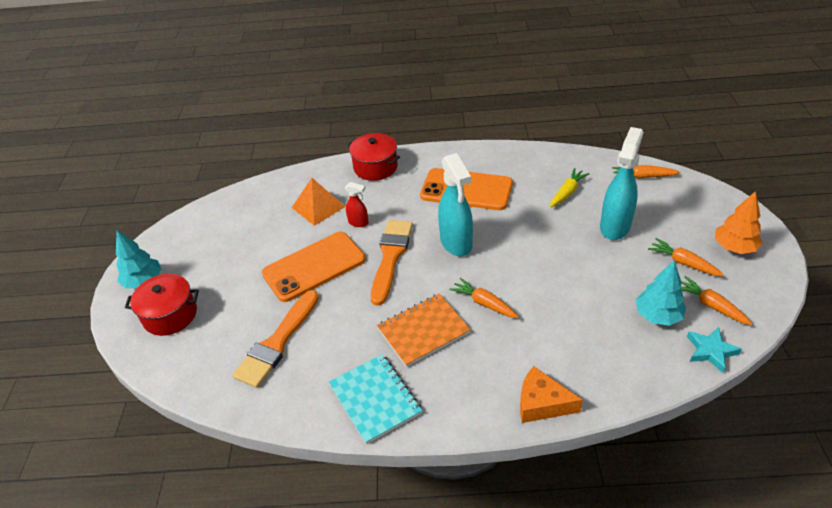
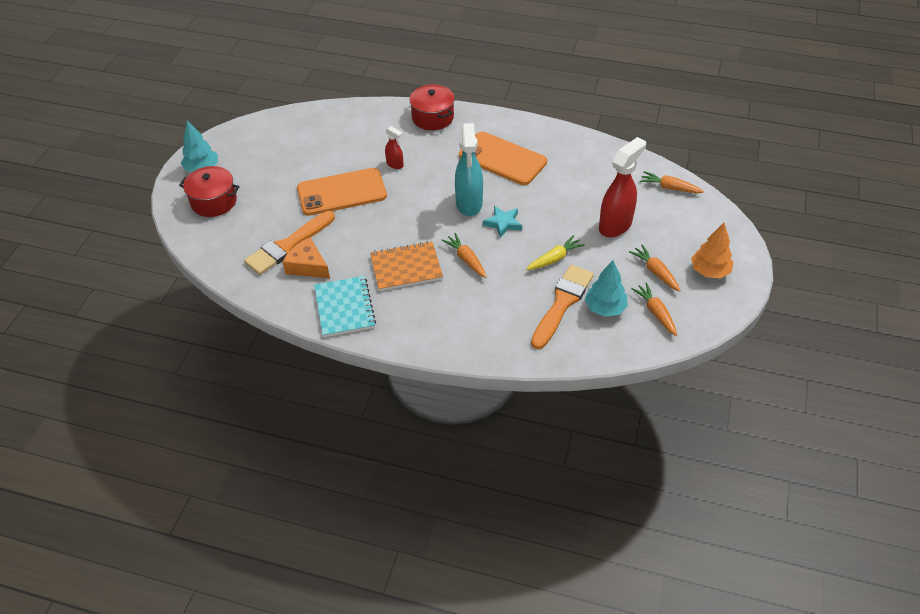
camera: 15 degrees right, 5 degrees up
orange pyramid [292,178,345,226] -> none
orange brush [371,220,413,306] -> orange brush moved to [531,265,594,349]
orange cheese [520,366,583,423] -> orange cheese moved to [283,238,330,278]
yellow carrot [550,168,590,207] -> yellow carrot moved to [526,235,585,270]
turquoise spray bottle [600,127,643,240] -> red spray bottle [599,137,646,237]
turquoise star [687,327,742,373] -> turquoise star moved to [483,206,522,238]

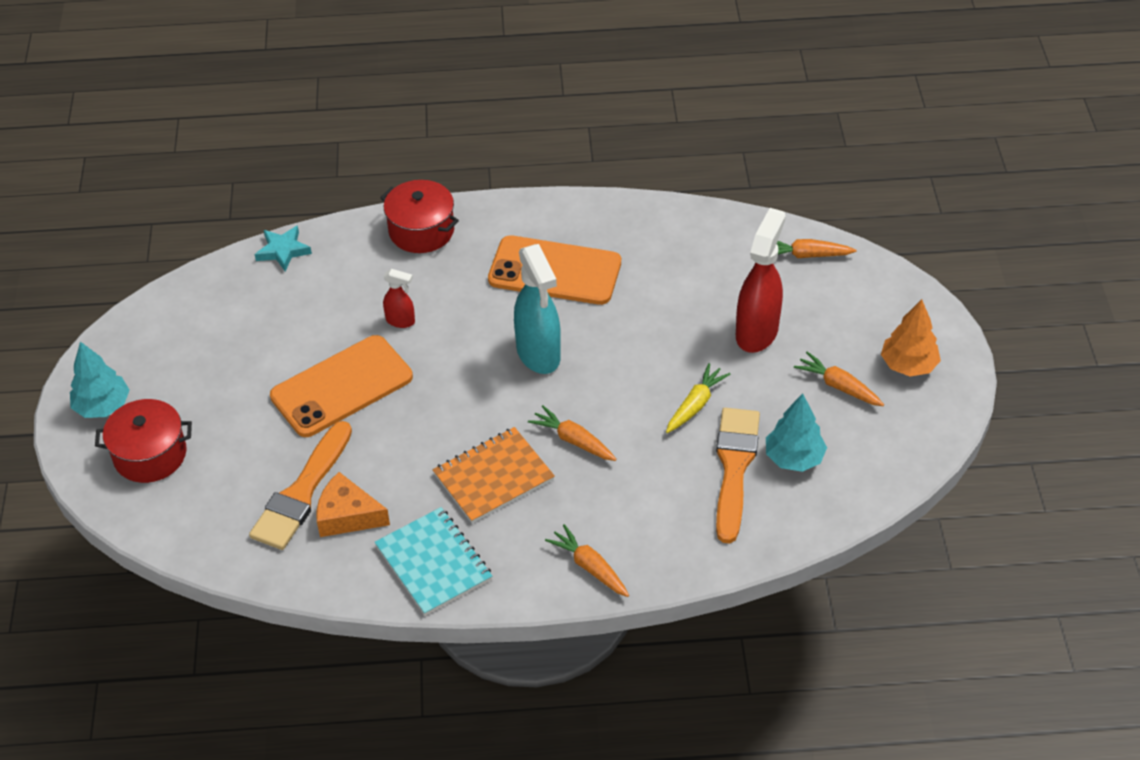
camera: 20 degrees left, 0 degrees up
turquoise star [483,206,522,238] -> turquoise star moved to [255,226,312,271]
orange carrot [631,282,677,336] -> orange carrot moved to [545,524,629,597]

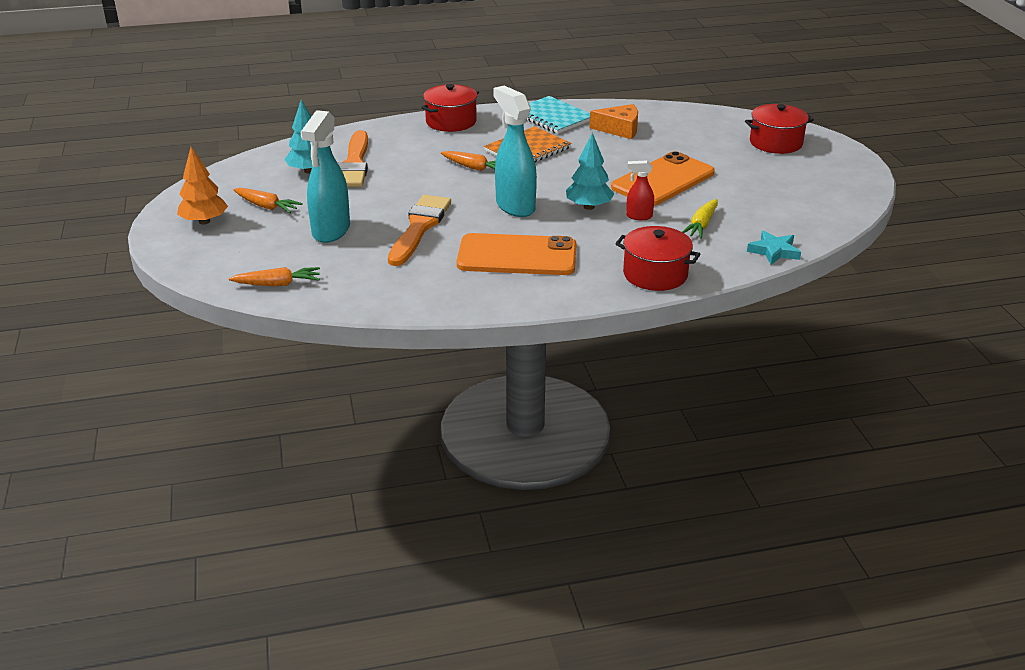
camera: 170 degrees right, 15 degrees down
turquoise tree [70,342,130,418] -> turquoise tree moved to [566,133,614,210]
orange brush [249,421,352,550] -> orange brush moved to [388,195,451,266]
orange carrot [545,524,629,597] -> red pot [421,84,479,132]
yellow carrot [666,363,730,433] -> yellow carrot moved to [682,199,718,239]
red spray bottle [736,208,786,353] -> turquoise spray bottle [301,110,350,243]

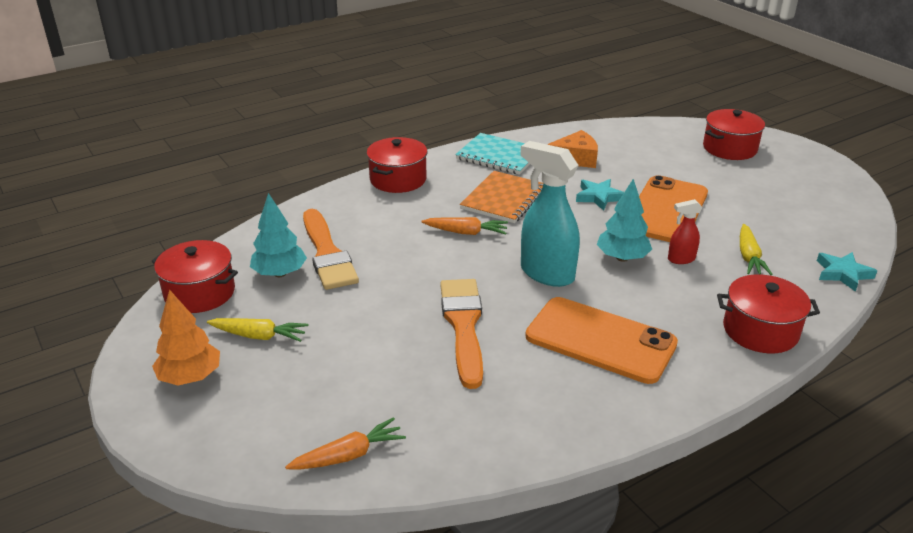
camera: 20 degrees left, 0 degrees up
orange carrot [234,188,303,213] -> yellow carrot [207,318,308,342]
turquoise spray bottle [301,110,350,243] -> none
orange phone [457,233,577,275] -> orange phone turned 45 degrees clockwise [525,297,678,384]
none -> red pot [152,240,238,313]
none -> turquoise star [576,179,624,210]

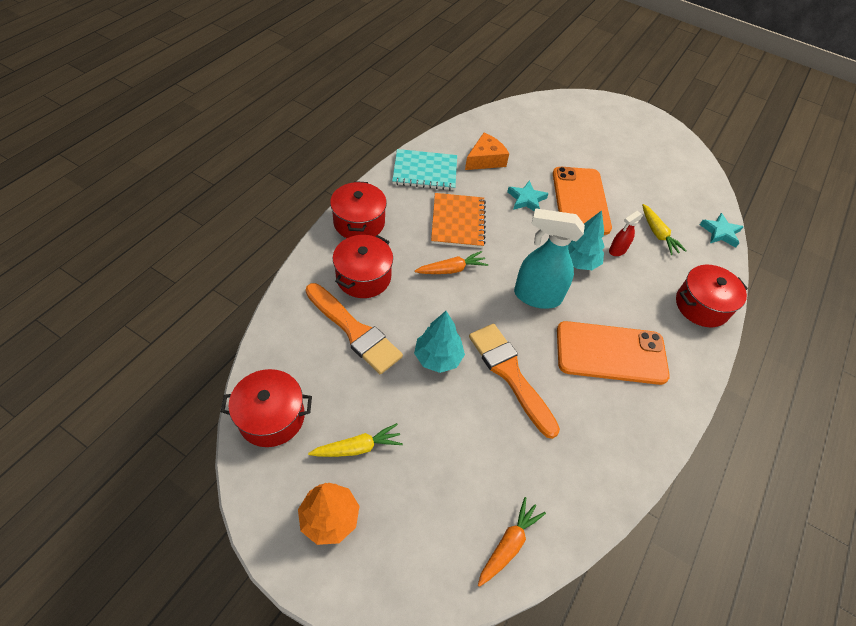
camera: 30 degrees left, 20 degrees up
turquoise tree [250,193,307,277] -> turquoise tree moved to [414,311,465,373]
red pot [703,109,765,160] -> red pot moved to [333,235,393,298]

